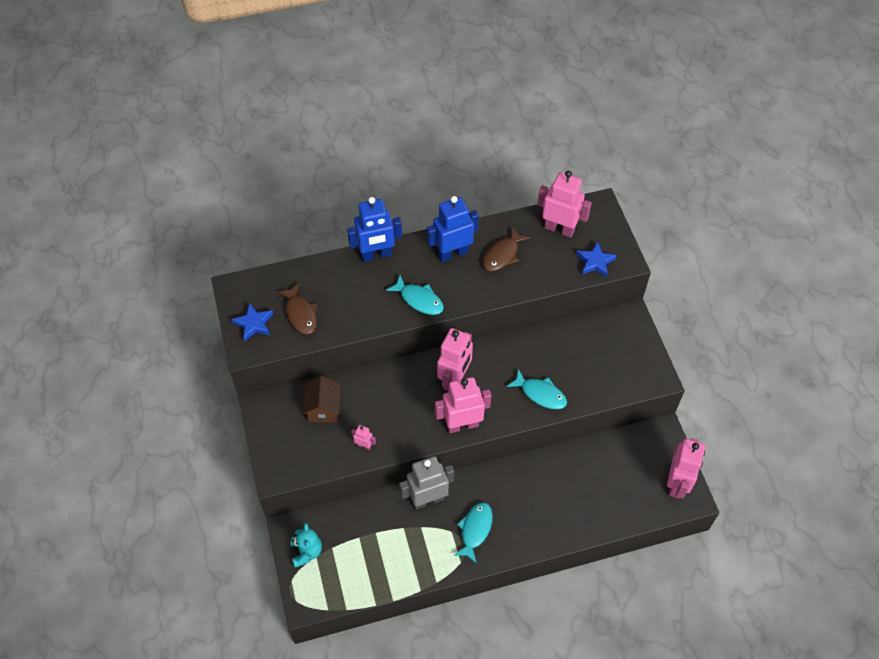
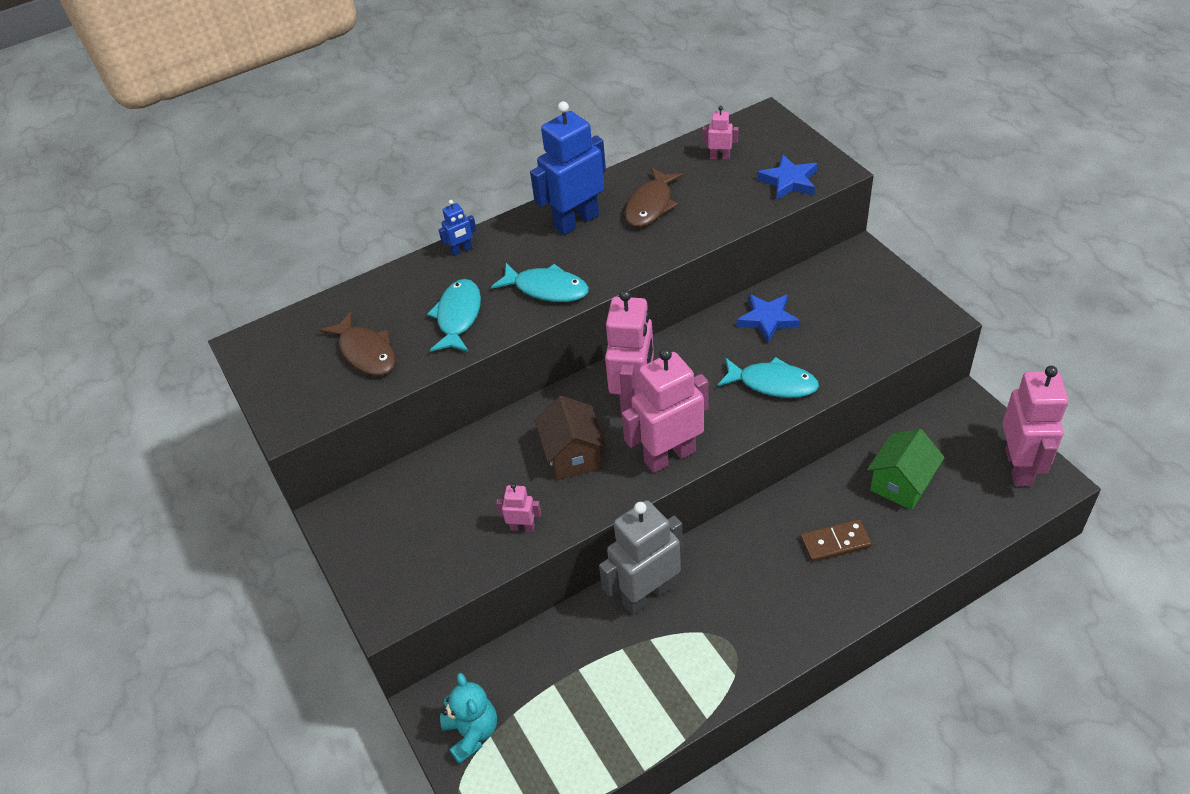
camera: 10 degrees left, 10 degrees down
blue star [231,303,273,342] -> blue star moved to [736,294,800,343]
brown house [302,376,341,422] -> brown house moved to [535,396,606,480]
blue robot [347,197,402,262] -> blue robot [438,200,477,256], size x0.45
turquoise fish [454,502,493,564] -> turquoise fish moved to [427,279,481,352]
pink robot [538,170,592,238] -> pink robot [703,106,738,160], size x0.45
none -> brown domino [801,519,872,562]
none -> green house [867,429,945,510]

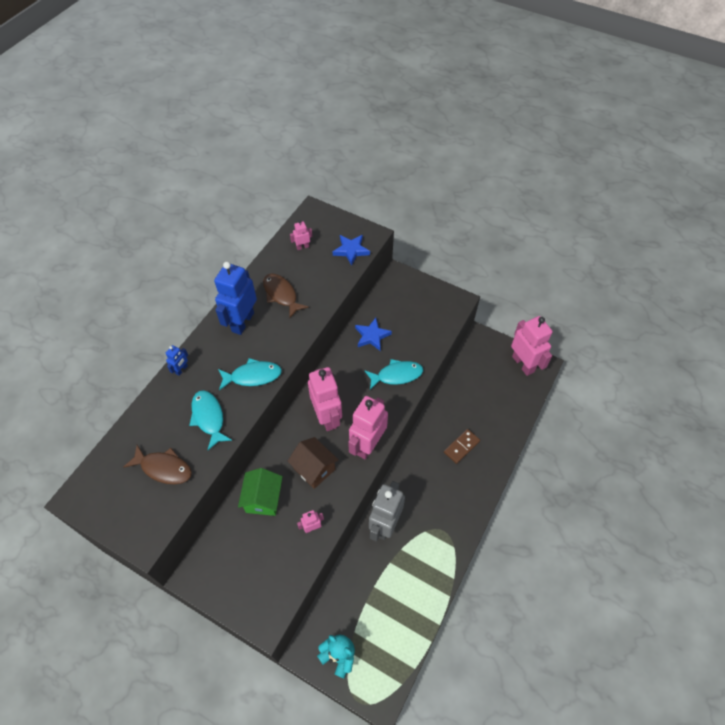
camera: 35 degrees left, 10 degrees up
brown fish [625,168,683,227] -> brown fish turned 150 degrees clockwise [263,274,309,318]
green house [867,429,945,510] -> green house moved to [238,468,283,516]

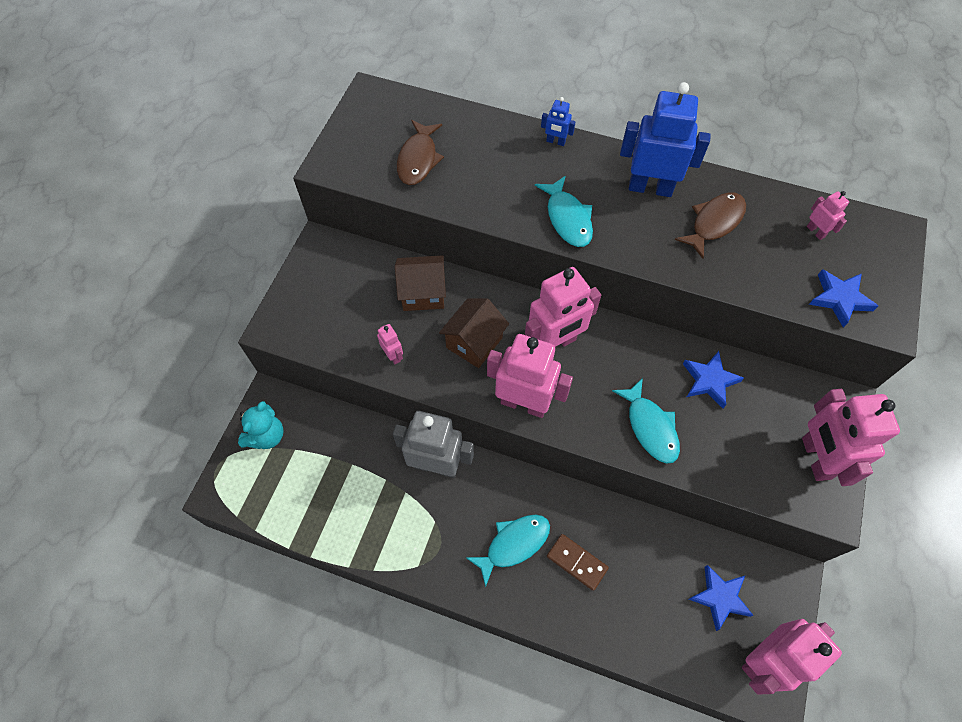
camera: 80 degrees right, 5 degrees up
turquoise fish [189,390,232,450] -> turquoise fish moved to [466,514,550,587]
green house [238,468,283,516] -> brown house [395,255,446,311]
none -> blue star [689,565,754,631]
none -> pink robot [802,389,900,486]

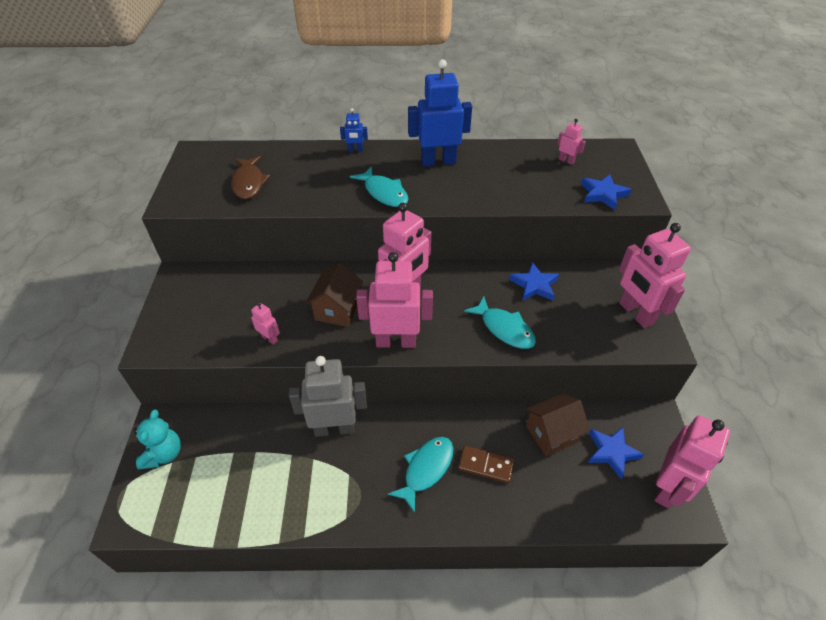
camera: 20 degrees left, 15 degrees down
brown house [395,255,446,311] -> brown house moved to [525,394,590,456]
brown fish [674,193,746,259] -> none

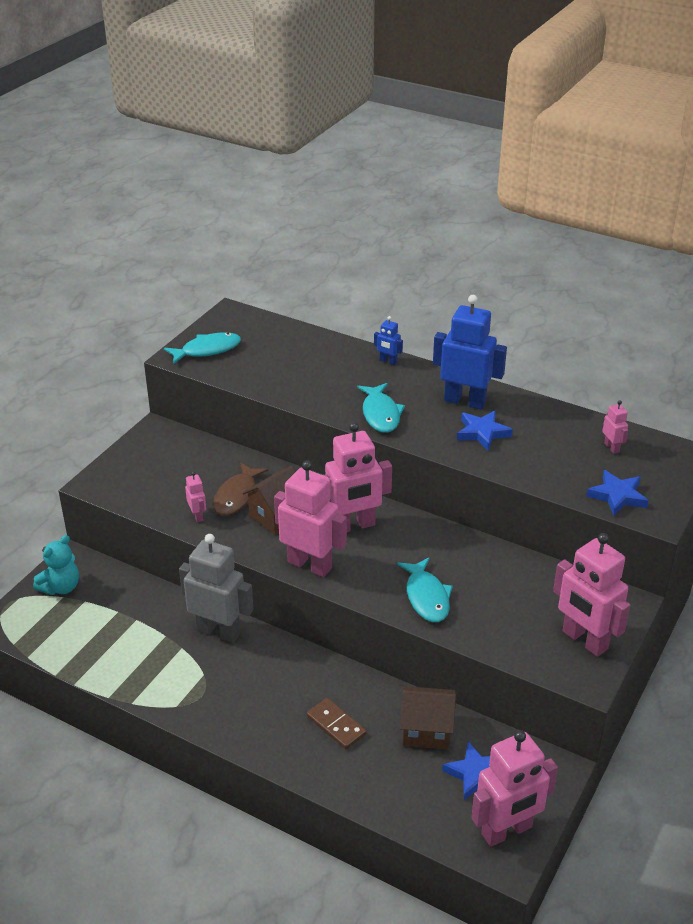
camera: 30 degrees right, 10 degrees down
brown fish [231,156,270,199] -> brown fish moved to [213,462,268,516]
turquoise fish [388,437,454,513] -> turquoise fish moved to [164,332,241,365]
blue star [510,262,559,300] -> blue star moved to [457,410,513,451]
pink robot [619,223,691,328] -> pink robot turned 45 degrees counterclockwise [553,533,630,657]

